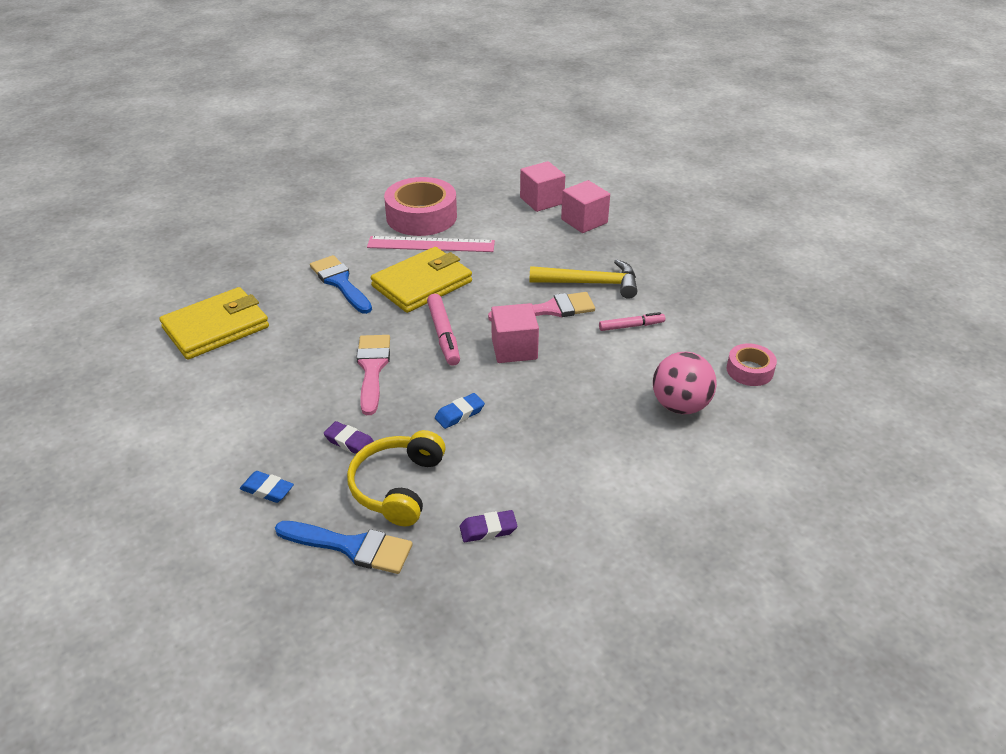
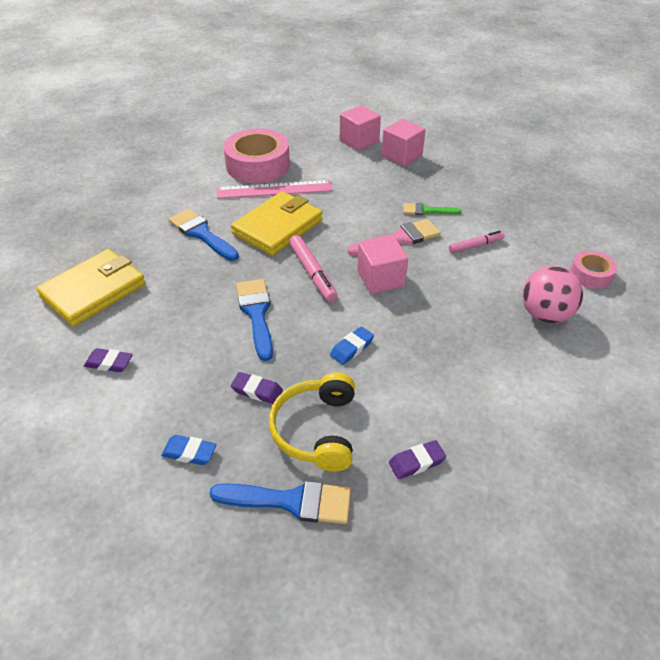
camera: 10 degrees left, 5 degrees up
pink brush [356,335,390,415] -> blue brush [236,279,273,361]
yellow hammer [529,259,637,299] -> green brush [403,203,461,215]
none -> purple eraser [84,348,133,372]

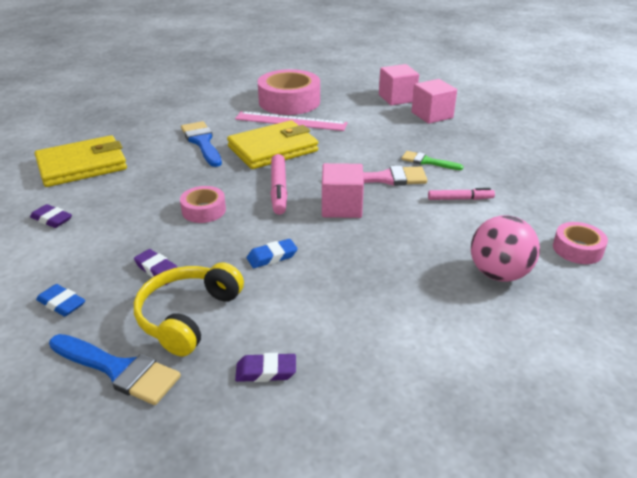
camera: 20 degrees right, 10 degrees down
blue brush [236,279,273,361] -> pink tape [180,186,226,223]

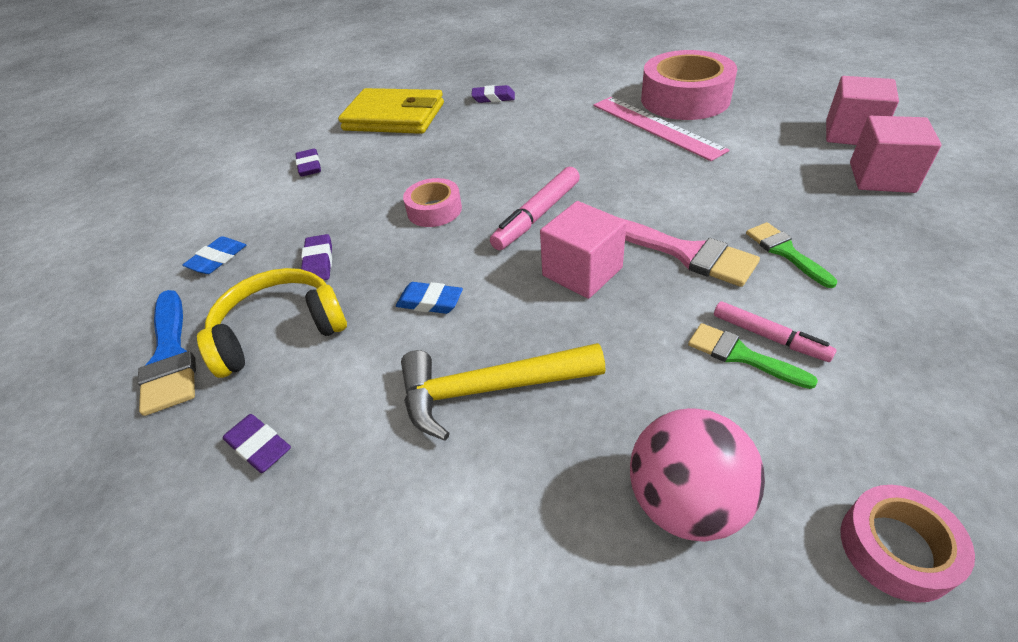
camera: 45 degrees right, 10 degrees up
blue eraser [36,284,85,317] -> blue eraser turned 45 degrees clockwise [183,236,246,274]
blue brush [181,121,222,167] -> none
yellow wallet [227,120,318,169] -> none
none -> yellow hammer [401,343,606,441]
none -> purple eraser [471,85,515,103]
none -> green brush [688,323,818,389]

